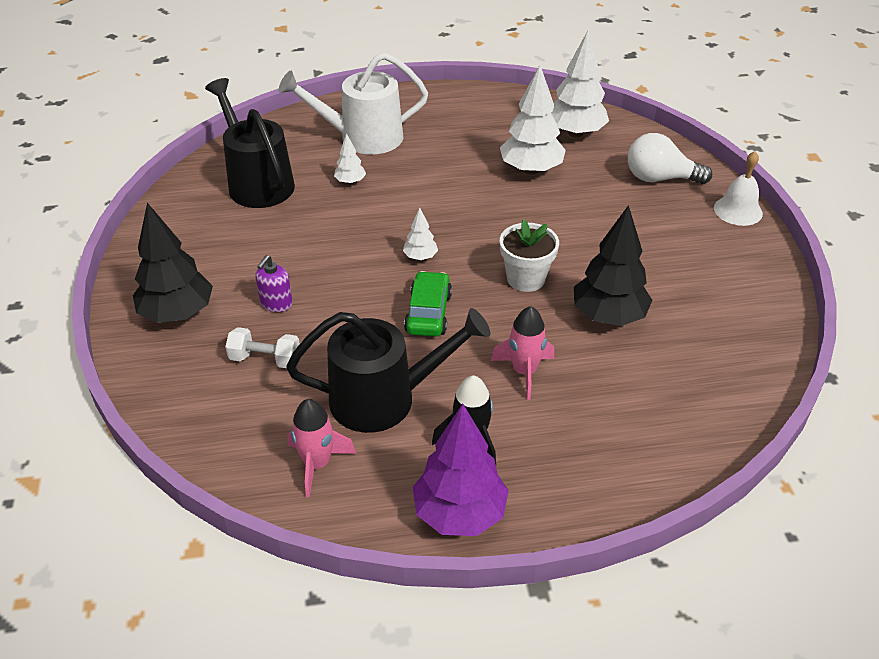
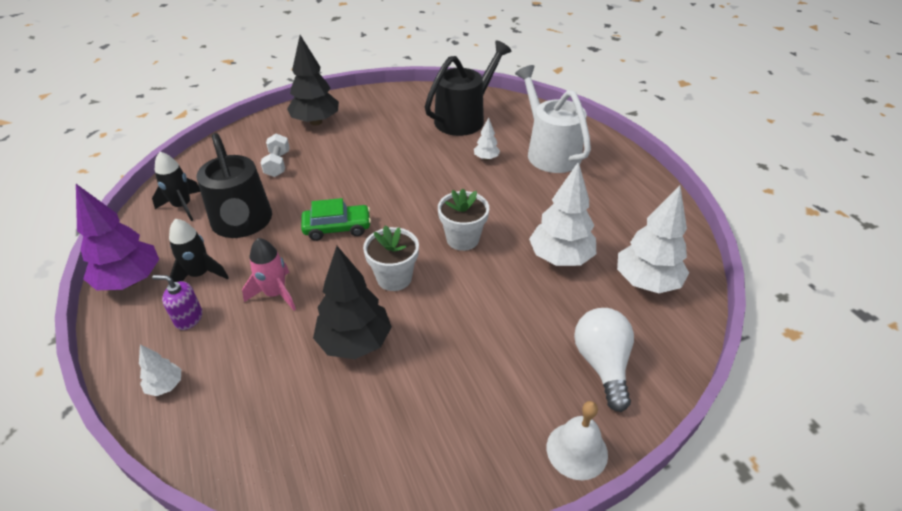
camera: 75 degrees right, 0 degrees up
purple soap dispenser [255,255,293,312] -> purple soap dispenser moved to [152,275,202,330]
pink rocket [287,399,356,498] -> black rocket [152,152,200,221]
white tree [403,208,438,260] -> white tree moved to [139,344,181,396]
none -> white flower pot [438,188,489,251]

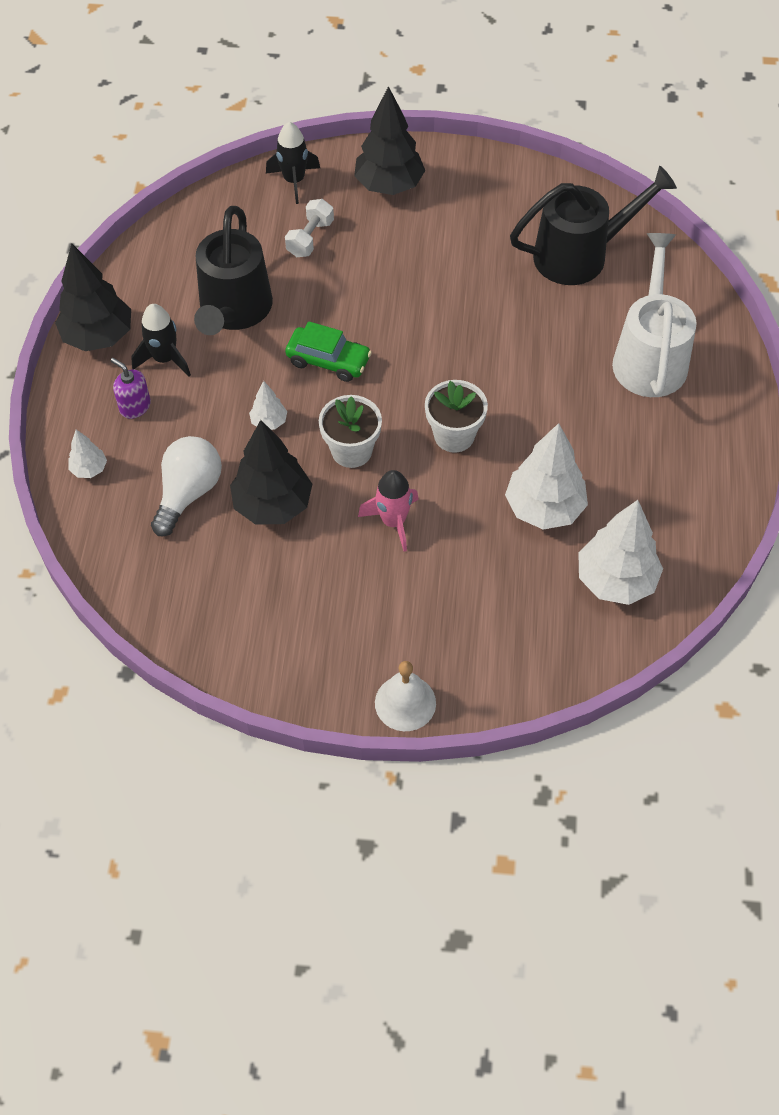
camera: 30 degrees right, 15 degrees up
purple tree [76,184,159,291] -> black tree [55,243,131,351]
black rocket [152,152,200,221] -> black rocket moved to [266,122,320,204]
pink rocket [242,238,296,311] -> pink rocket moved to [358,470,419,552]
white tree [474,117,500,160] -> white tree moved to [249,381,287,430]
white light bulb [574,308,634,412] -> white light bulb moved to [151,436,222,536]

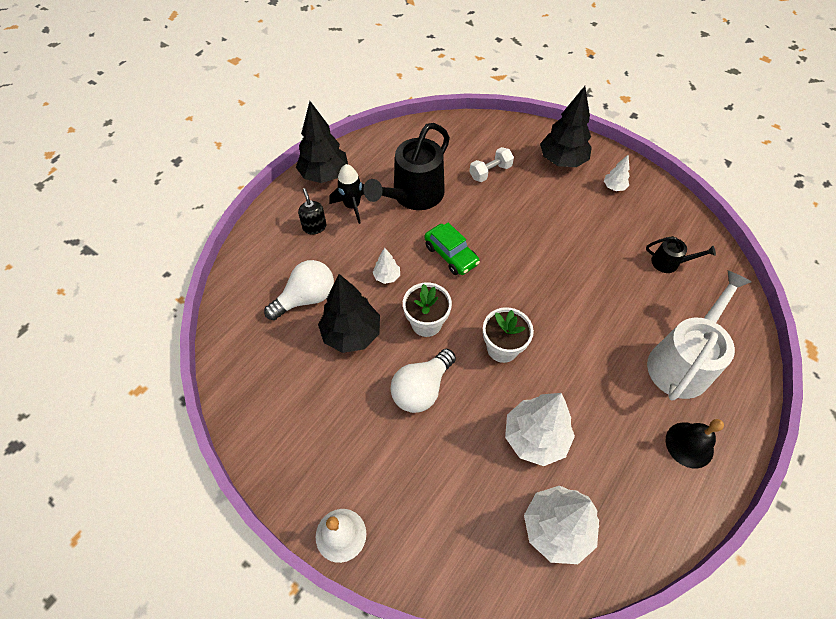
camera: 30 degrees right, 0 degrees up
white tree [69,430,107,478] -> white tree moved to [604,155,630,191]
purple soap dispenser [111,358,151,419] -> black soap dispenser [298,188,327,235]
black rocket [266,122,320,204] -> none
pink rocket [358,470,419,552] -> white light bulb [390,349,456,413]
black watering can [510,166,677,285] -> black watering can [646,236,716,273], size x0.48
none -> black bell [666,419,724,469]

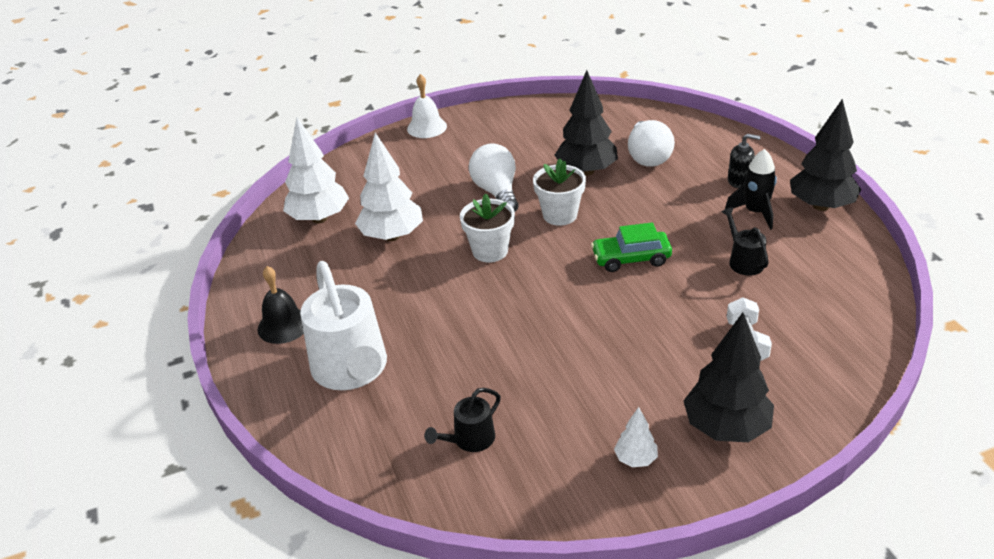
camera: 125 degrees right, 20 degrees down
black watering can [363,123,450,210] -> black watering can [721,207,769,276], size x0.48
white tree [373,248,400,284] -> none

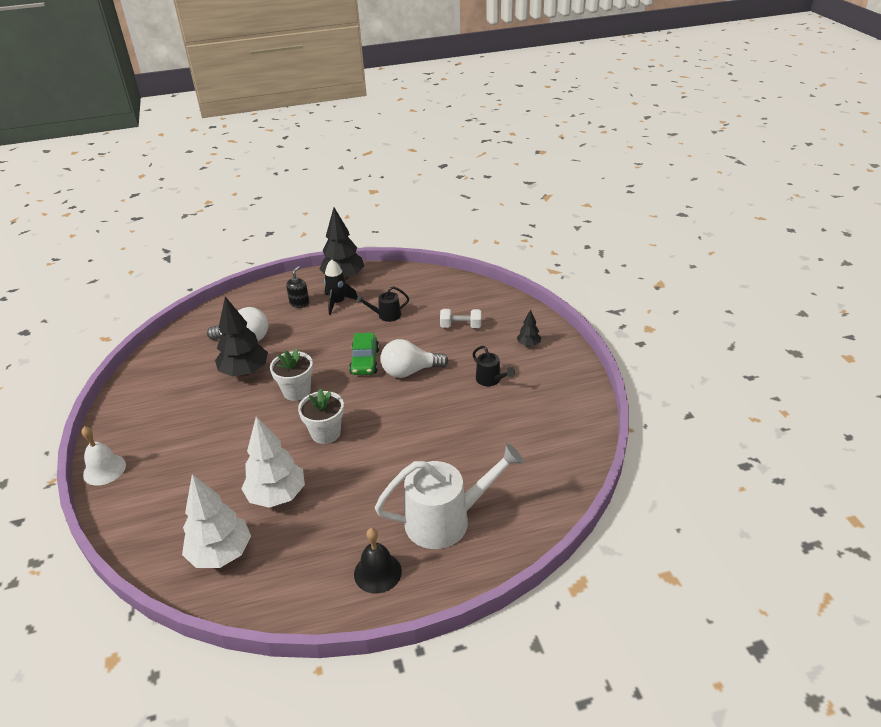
camera: 85 degrees left, 0 degrees up
black watering can [424,388,501,452] -> black watering can moved to [473,346,515,386]
white light bulb [469,143,518,212] -> white light bulb moved to [381,339,448,378]
white tree [614,407,658,467] -> none
black tree [683,312,774,442] -> black tree [517,309,541,347], size x0.48

